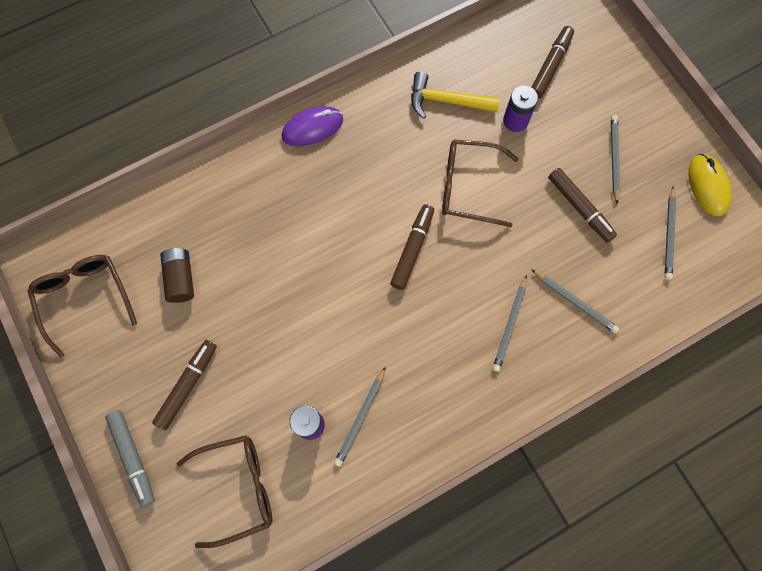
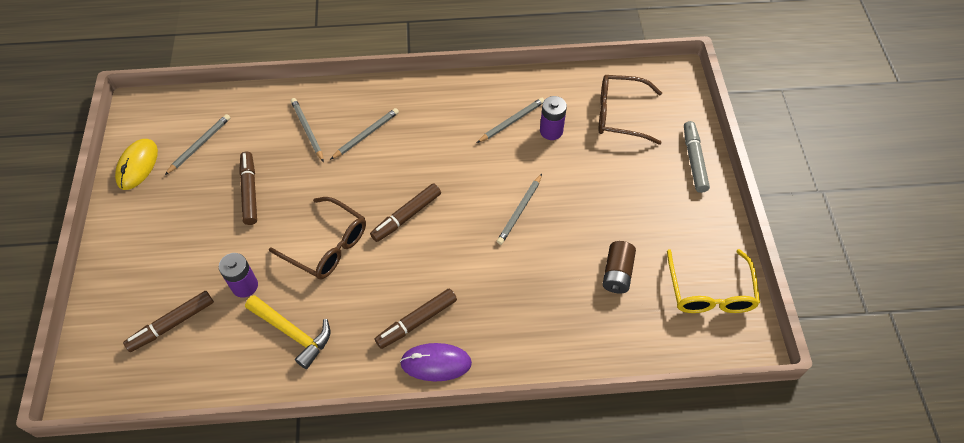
camera: 155 degrees left, 15 degrees down
brown glasses [27,255,137,357] -> yellow glasses [667,249,760,313]
brown marker [152,340,217,430] -> brown marker moved to [375,289,457,349]
grey pencil [611,115,621,204] -> grey pencil moved to [497,174,542,245]

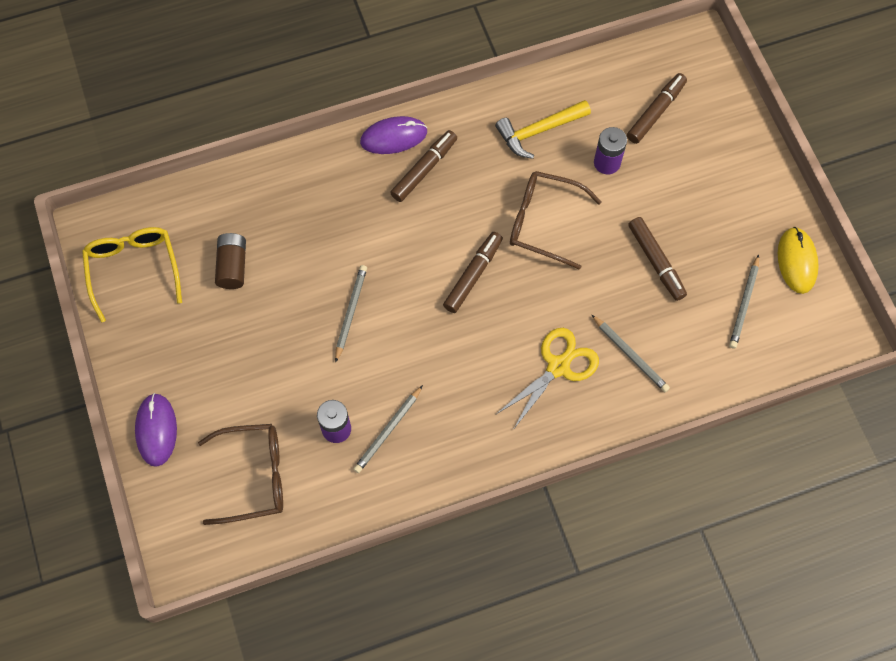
camera: 165 degrees right, 10 degrees up
yellow hammer [245,295,330,369] -> yellow hammer turned 45 degrees counterclockwise [495,100,591,159]
grey pencil [330,108,399,160] -> yellow scissors [497,328,599,430]
grey marker [684,121,710,193] -> purple mouse [135,393,177,467]

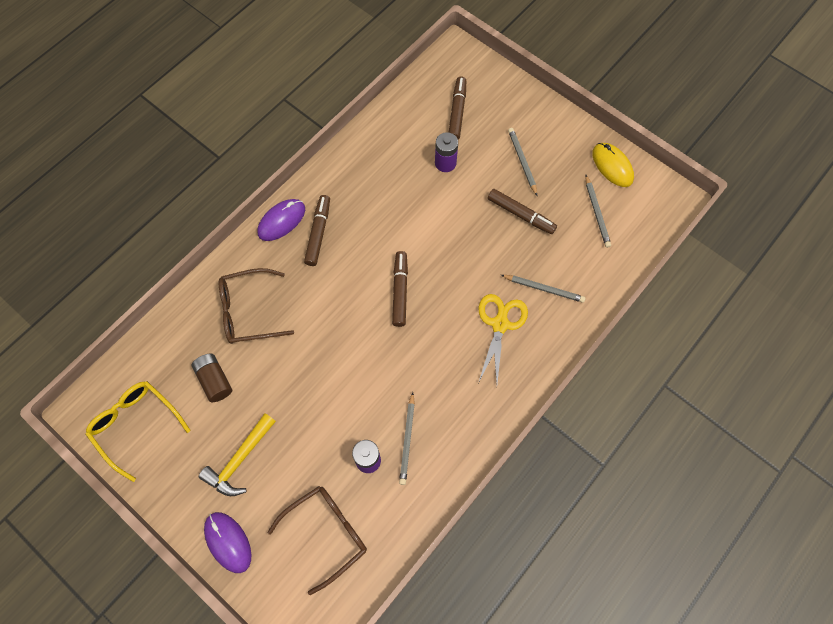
camera: 30 degrees left, 0 degrees up
grey pencil [335,265,367,363] -> grey pencil moved to [508,128,537,195]
yellow hammer [495,100,591,159] -> yellow hammer moved to [199,413,276,496]
brown glasses [510,171,602,270] -> brown glasses moved to [219,268,294,344]

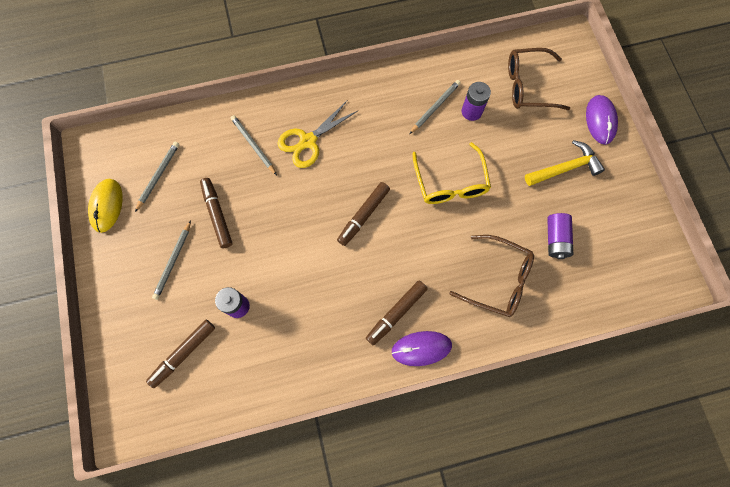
camera: 145 degrees left, 5 degrees up
yellow glasses [85,381,191,482] -> yellow glasses moved to [412,142,491,204]
brown battery [191,353,232,402] -> purple battery [547,213,573,259]

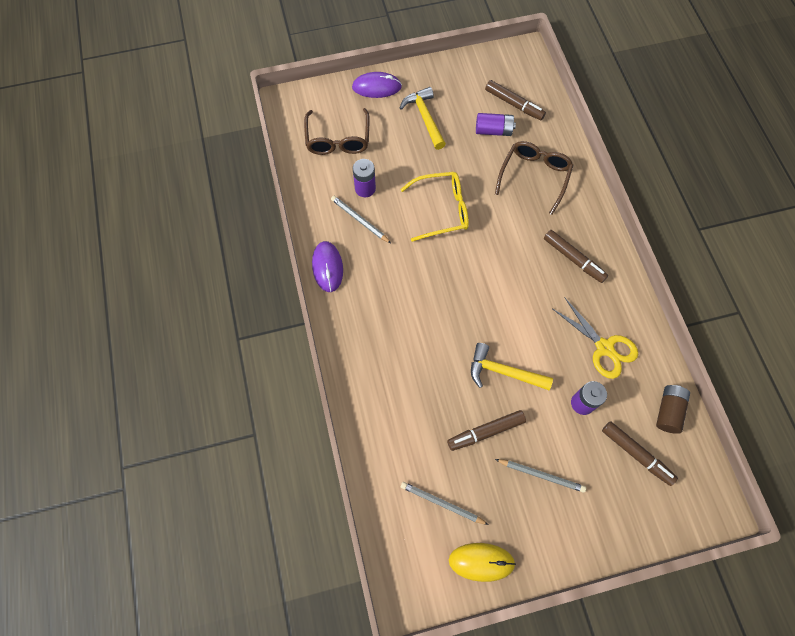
camera: 90 degrees left, 5 degrees down
grey pencil [231,115,277,175] -> none
yellow scissors [277,101,357,168] -> yellow scissors moved to [553,297,638,379]
brown marker [337,182,390,246] -> brown marker moved to [485,80,546,120]
purple mouse [392,331,452,366] -> purple mouse moved to [312,241,343,292]
none -> yellow hammer [471,343,553,390]
none -> brown battery [656,385,690,434]

